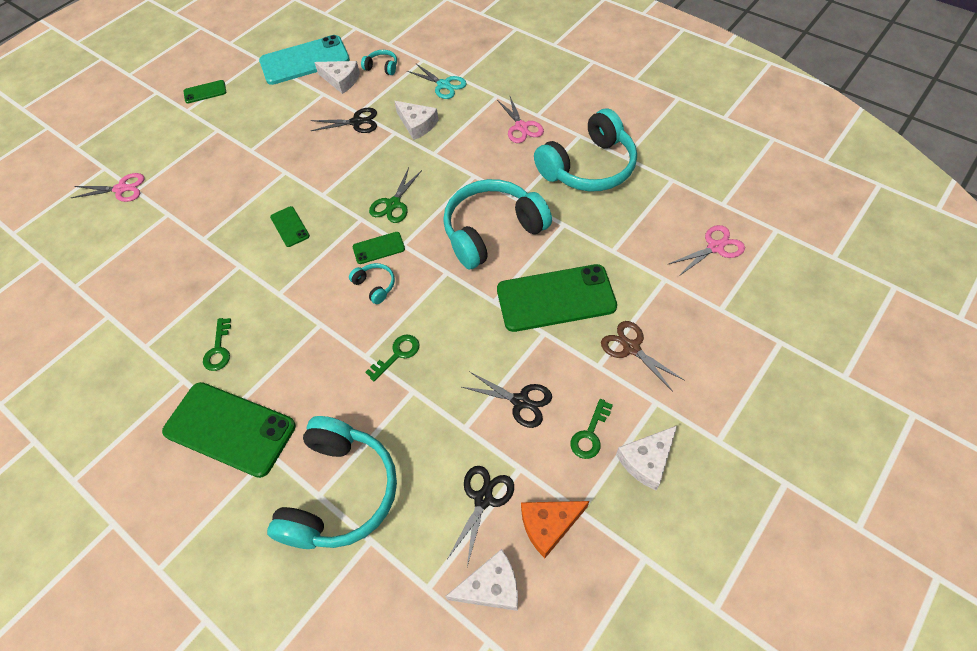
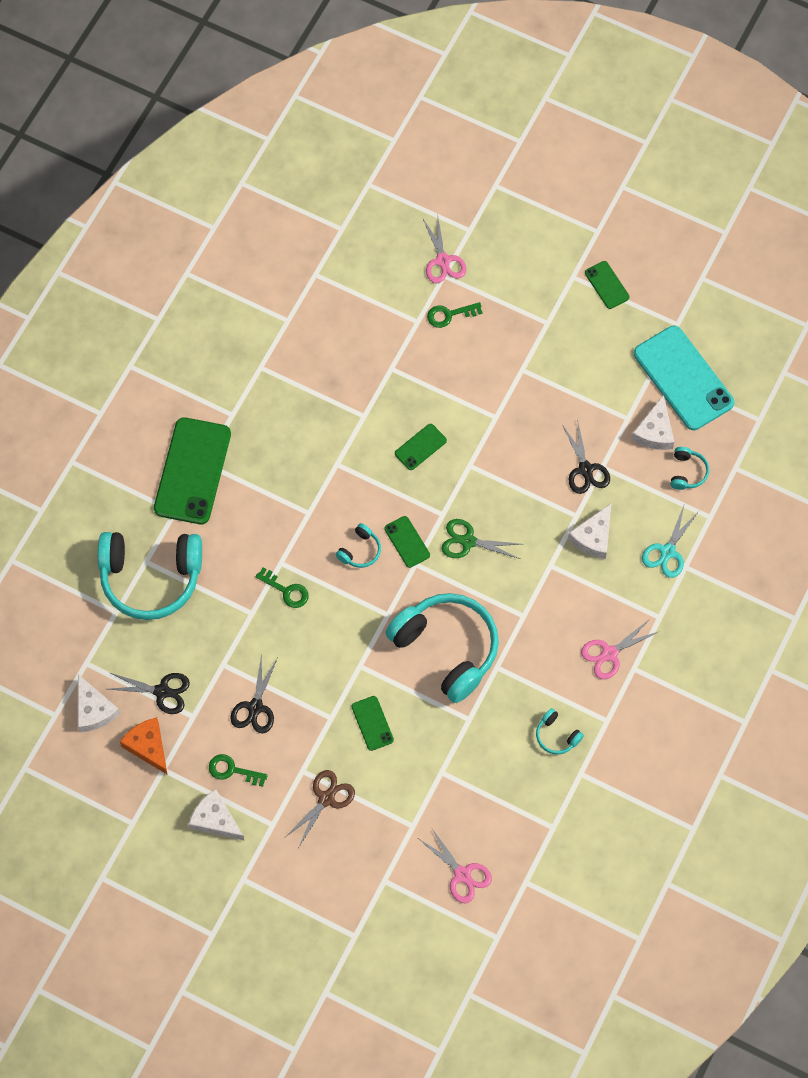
camera: 75 degrees right, 10 degrees up
green key [203,318,231,371] -> green key moved to [427,302,483,328]
green phone [497,264,617,332] -> green phone [351,696,394,751], size x0.47
turquoise headphones [534,108,637,192] -> turquoise headphones [536,708,584,755], size x0.42

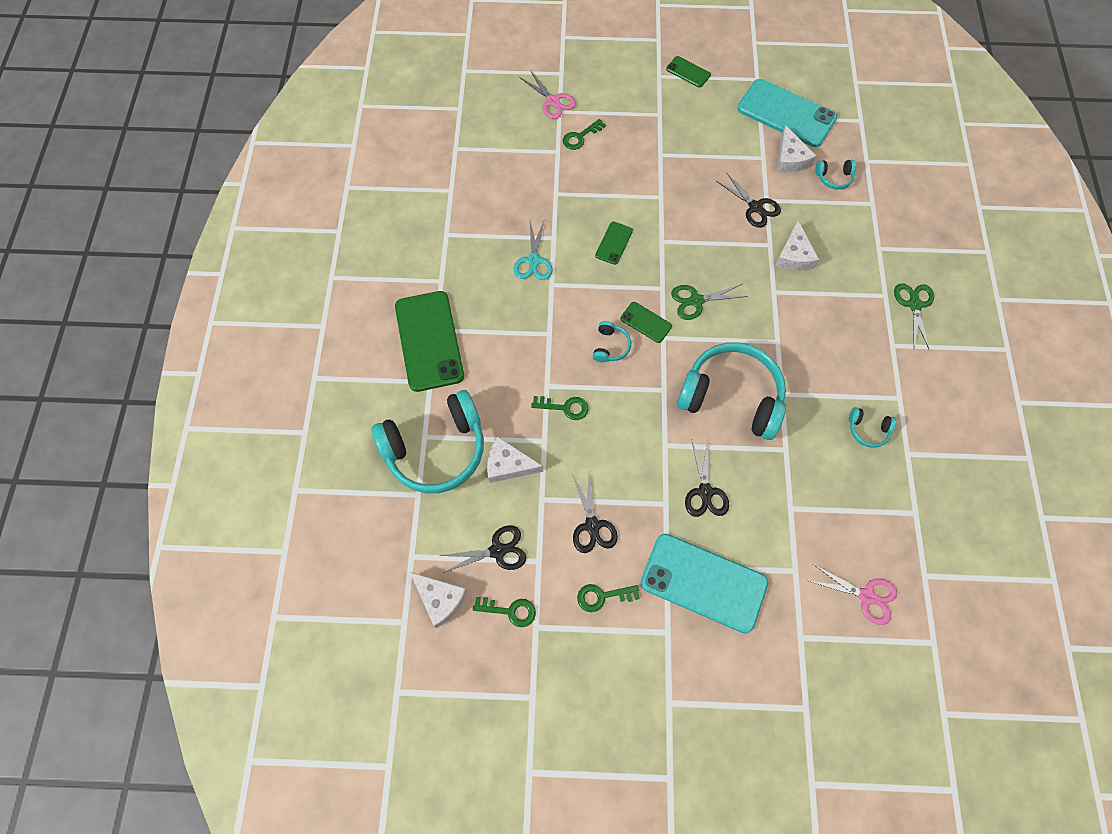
camera: 25 degrees left, 0 degrees up
orange cheese [120,717,168,775] -> green key [473,597,536,627]
white cheese [189,789,244,840] -> white cheese moved to [487,437,543,483]
brown scissors [284,770,355,847] -> turquoise phone [640,534,768,633]
green phone [351,696,394,751] -> black scissors [685,439,729,517]
pink scissors [581,618,660,679] -> none
turquoise scissors [642,503,699,578] -> turquoise scissors moved to [514,218,553,280]
turquoise headphones [670,447,709,490] -> turquoise headphones turned 105 degrees clockwise [815,160,856,190]
none -> green scissors [894,283,934,351]

